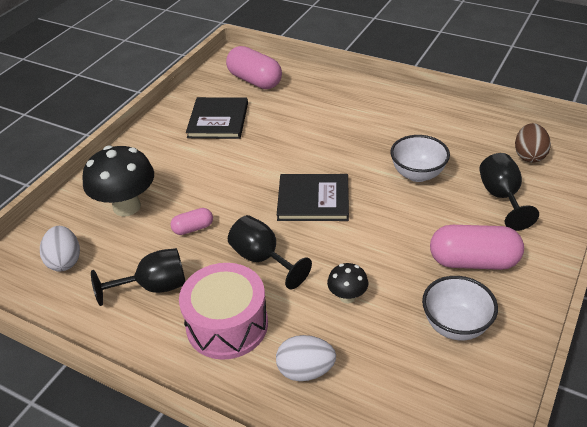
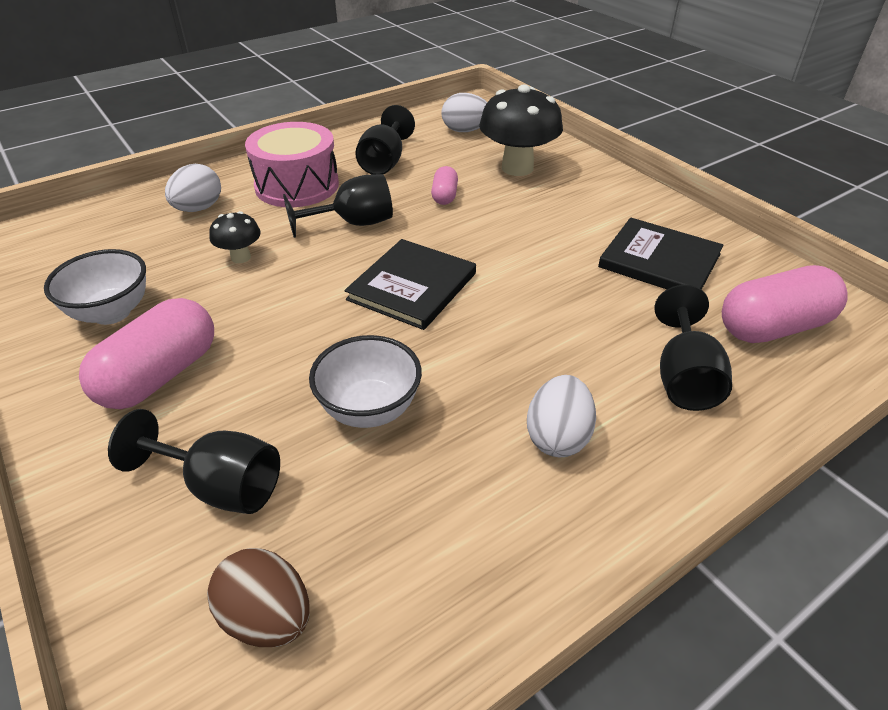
camera: 115 degrees right, 0 degrees up
none -> white egg [527,375,596,457]
none -> black goblet [655,285,732,411]

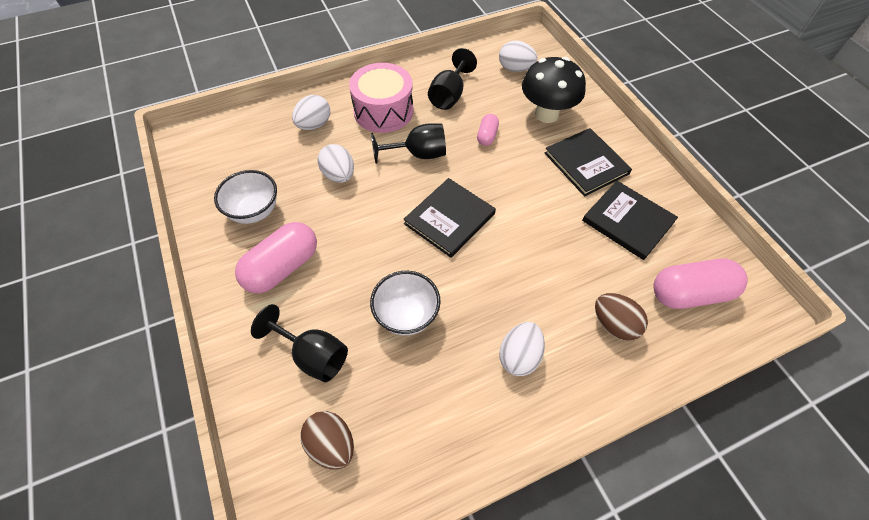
camera: 10 degrees right, 15 degrees up
black mushroom [209,211,261,263] -> white egg [318,144,354,183]
black goblet [655,285,732,411] -> brown egg [595,293,648,341]
none -> black book [545,128,632,196]

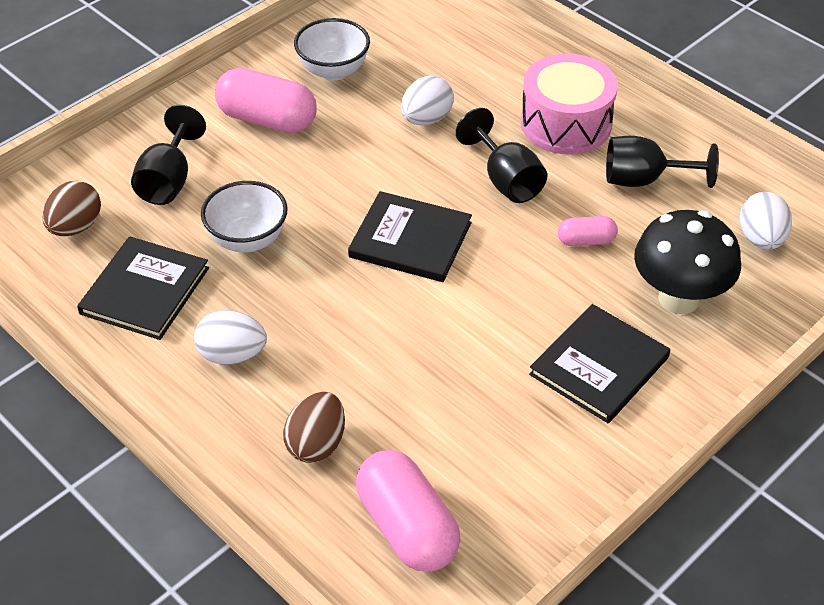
camera: 70 degrees right, 10 degrees down
white egg [292,95,330,130] -> none
black book [582,181,678,260] -> black book moved to [77,236,209,340]

